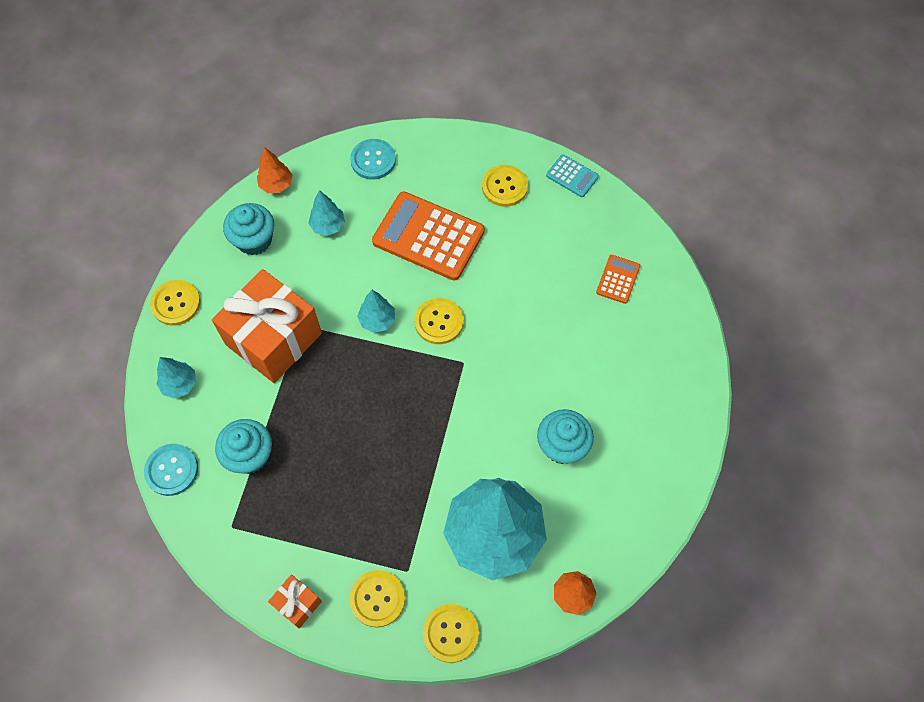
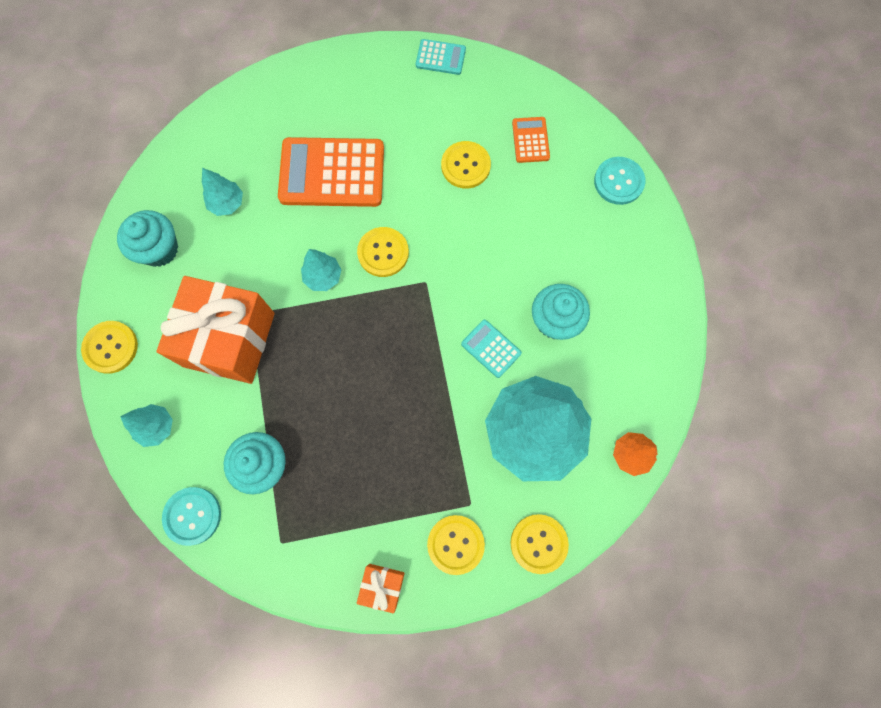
camera: 25 degrees left, 10 degrees up
orange tree [257,147,293,193] -> none
turquoise button [350,139,396,180] -> turquoise button moved to [594,157,645,205]
yellow button [482,165,528,207] -> yellow button moved to [441,141,491,189]
none -> turquoise calculator [461,320,522,378]

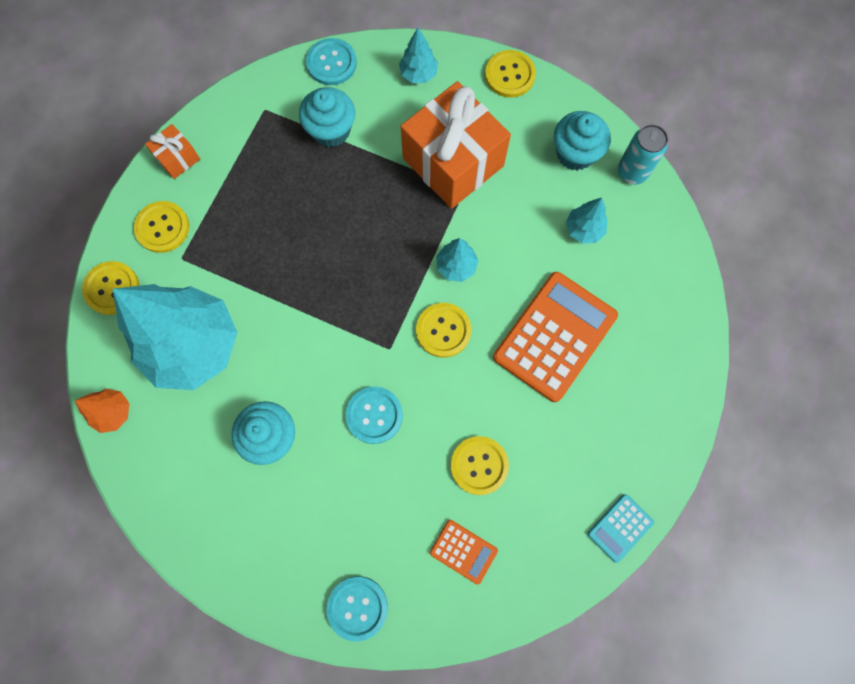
camera: 125 degrees right, 0 degrees up
turquoise calculator [461,320,522,378] -> none
none -> turquoise button [346,387,403,444]
none -> turquoise can [618,124,668,184]

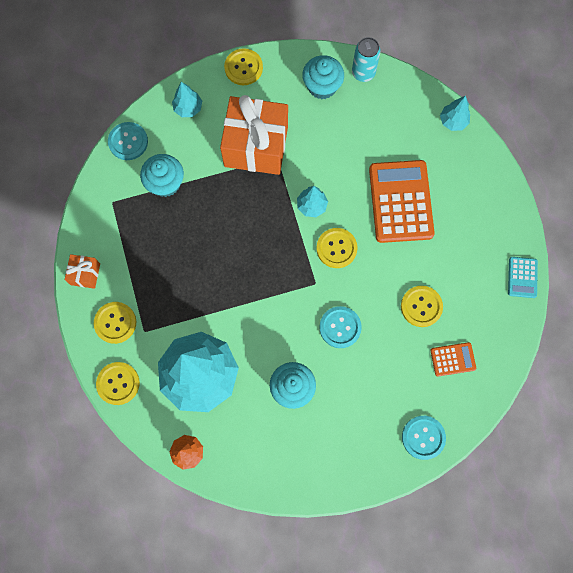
camera: 40 degrees left, 0 degrees up
turquoise tree [566,198,607,244] -> turquoise tree moved to [440,96,470,131]

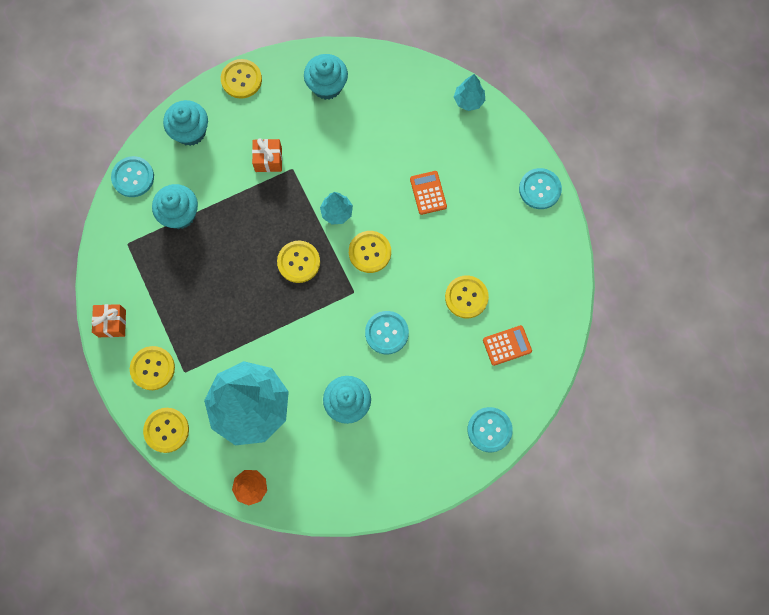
camera: 10 degrees left, 0 degrees up
turquoise tree [172,82,202,117] -> turquoise cupcake [163,100,208,146]
orange gift [220,95,288,175] -> orange gift [252,138,282,172], size x0.45
turquoise can [352,37,381,82] -> none
orange calculator [369,160,435,243] -> orange calculator [410,171,447,215], size x0.48
turquoise calculator [508,257,538,298] -> none
none -> yellow button [277,241,320,283]
none -> turquoise button [519,168,562,209]

